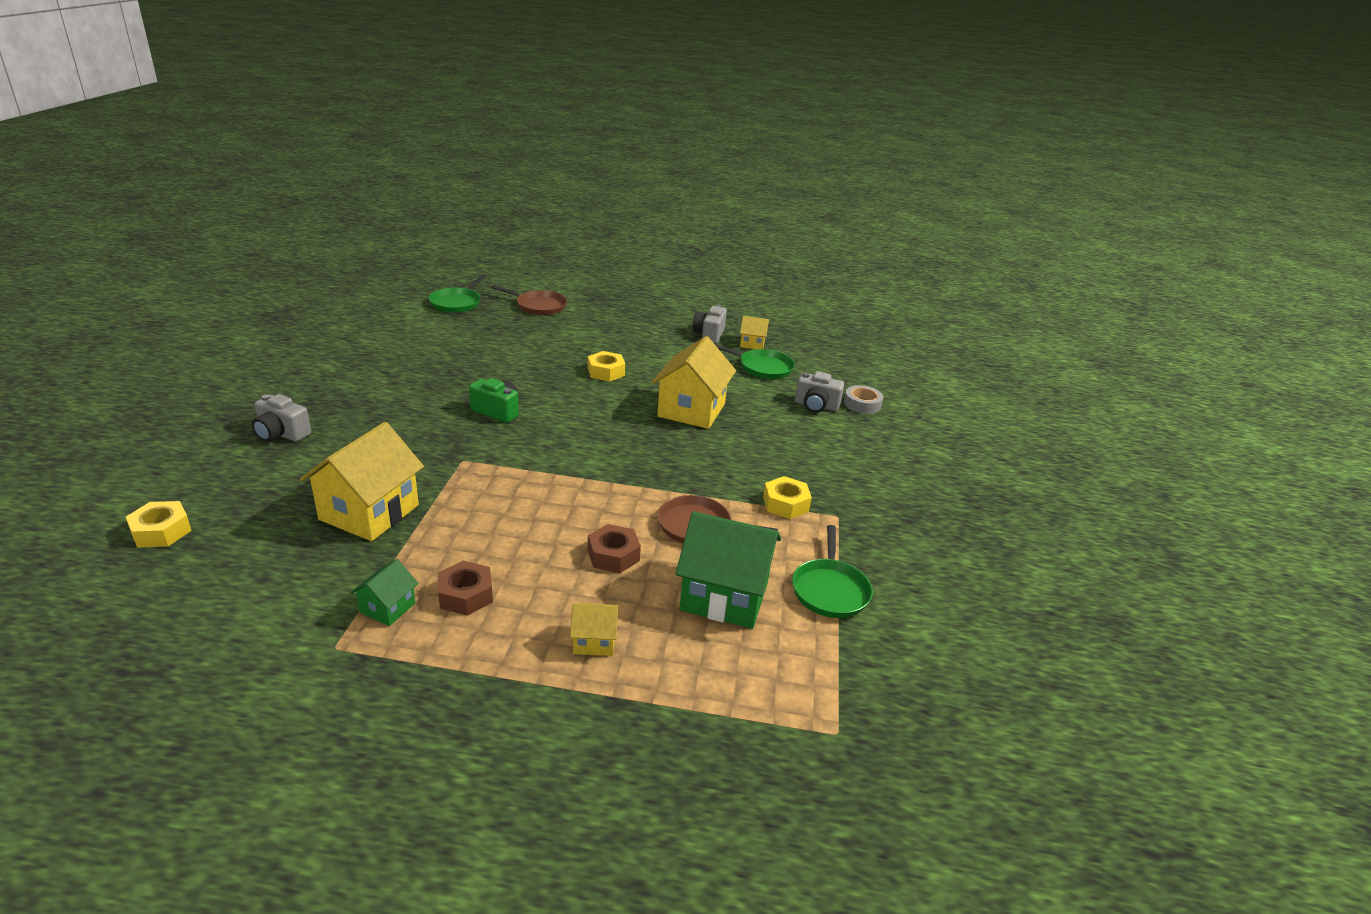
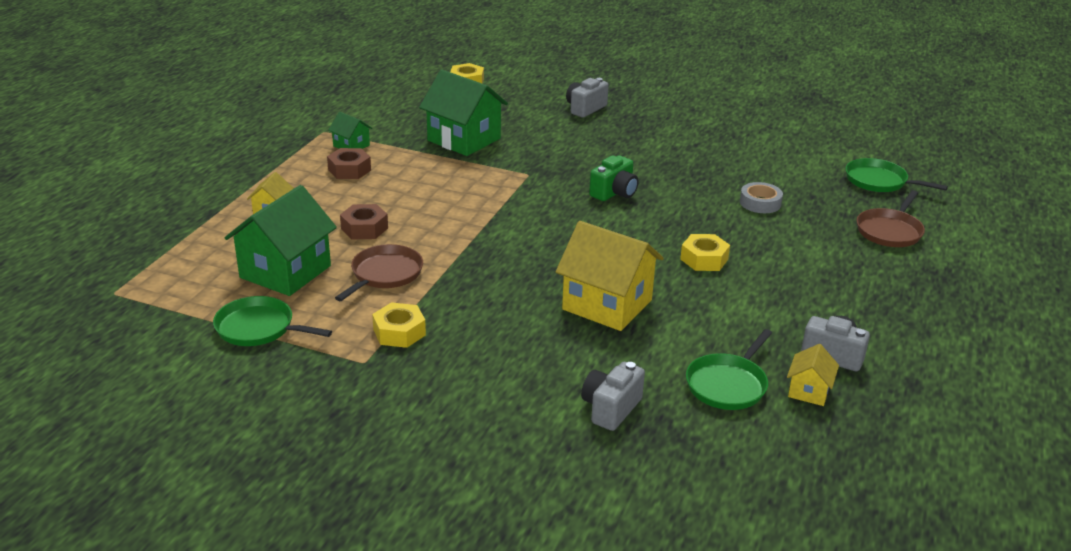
camera: 105 degrees right, 0 degrees up
yellow house [300,422,424,541] -> green house [419,70,508,156]
grey tape [844,385,883,414] -> grey tape moved to [740,182,783,213]

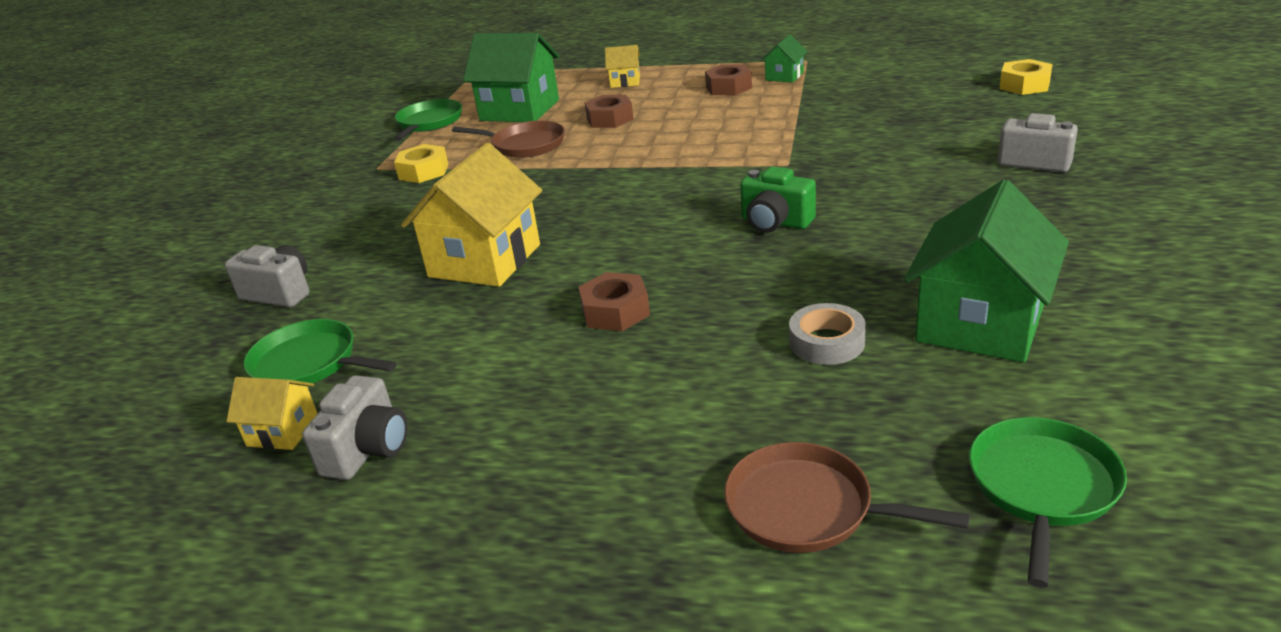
camera: 85 degrees right, 0 degrees up
green house [419,70,508,156] -> green house moved to [904,180,1069,362]
yellow nut [680,234,730,271] -> brown nut [578,272,650,331]

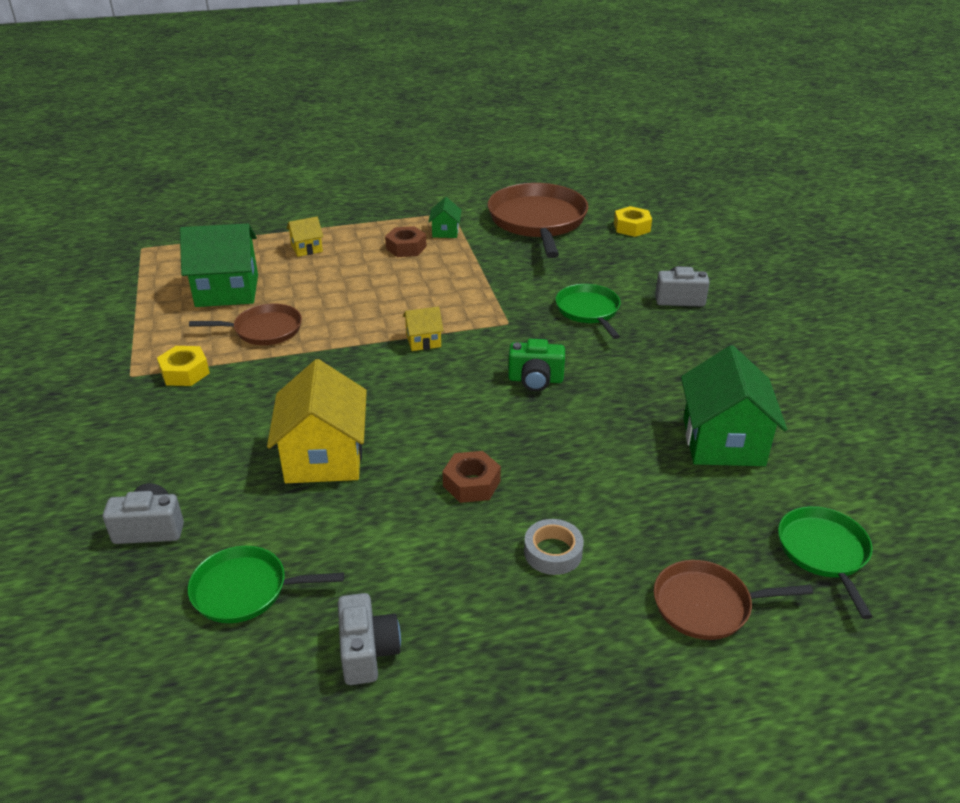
camera: 30 degrees left, 5 degrees up
yellow house [227,377,318,450] -> yellow house moved to [403,307,444,351]
green pan [394,99,462,141] -> green pan moved to [555,284,621,339]
brown nut [585,95,634,128] -> none
grey tape [789,303,866,365] -> grey tape moved to [524,519,584,575]
none -> brown pan [488,183,588,258]

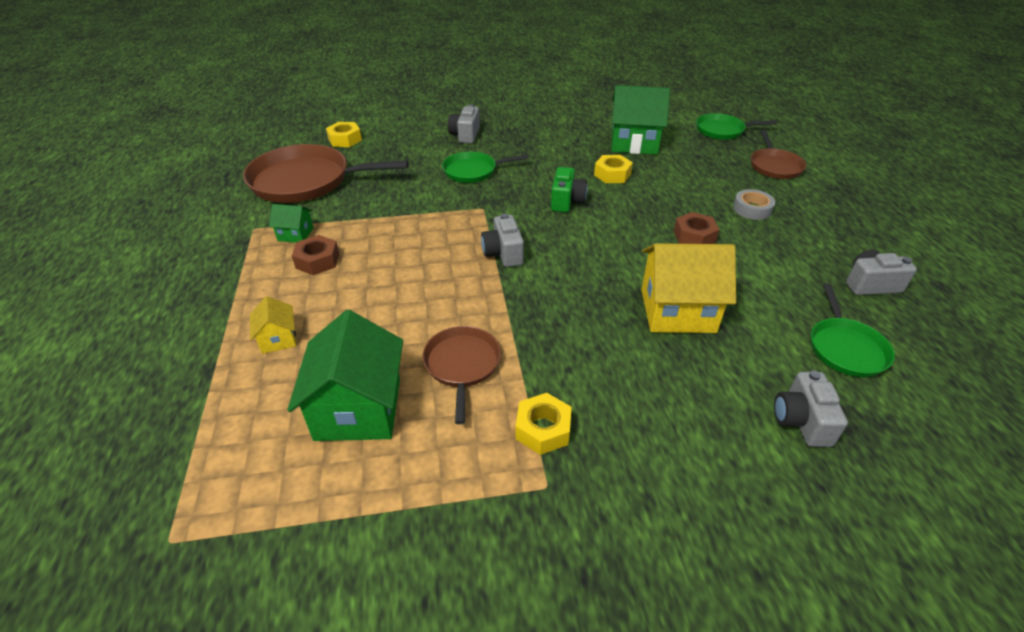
camera: 85 degrees left, 5 degrees up
yellow house [403,307,444,351] -> grey camera [481,213,524,267]
none -> yellow nut [594,155,633,183]

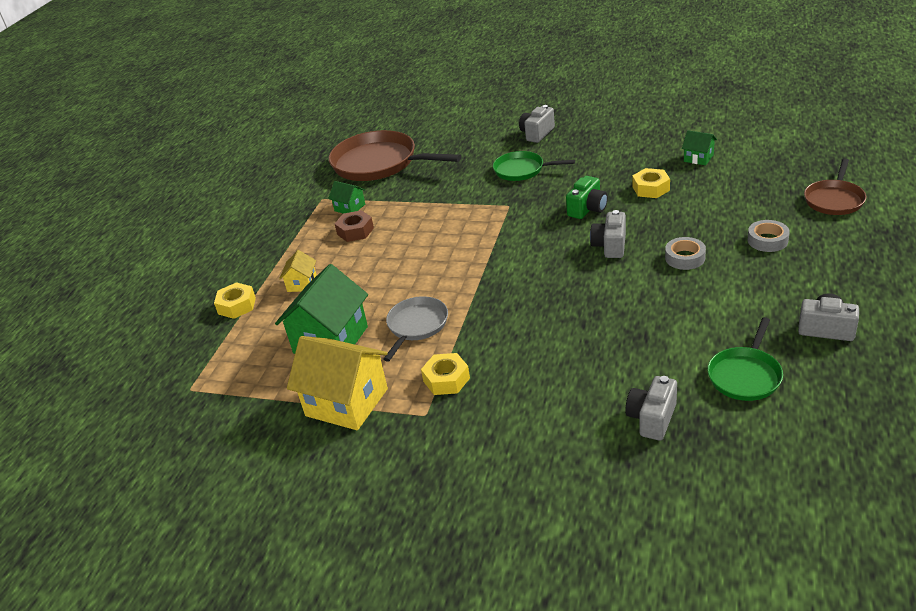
camera: 30 degrees right, 5 degrees down
yellow nut [326,122,362,147] -> yellow nut moved to [214,282,256,319]
brown pan [422,326,501,424] -> grey pan [383,296,448,362]
grey camera [481,213,524,267] -> grey camera moved to [590,210,626,258]
green house [612,85,670,155] -> green house [682,130,717,165], size x0.49
yellow house [641,243,736,333] -> yellow house moved to [287,336,388,430]
brown nut [674,212,720,244] -> grey tape [665,237,706,270]
green pan [696,113,777,140] -> none

